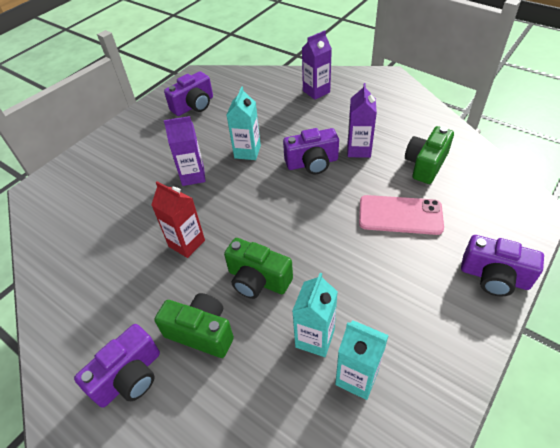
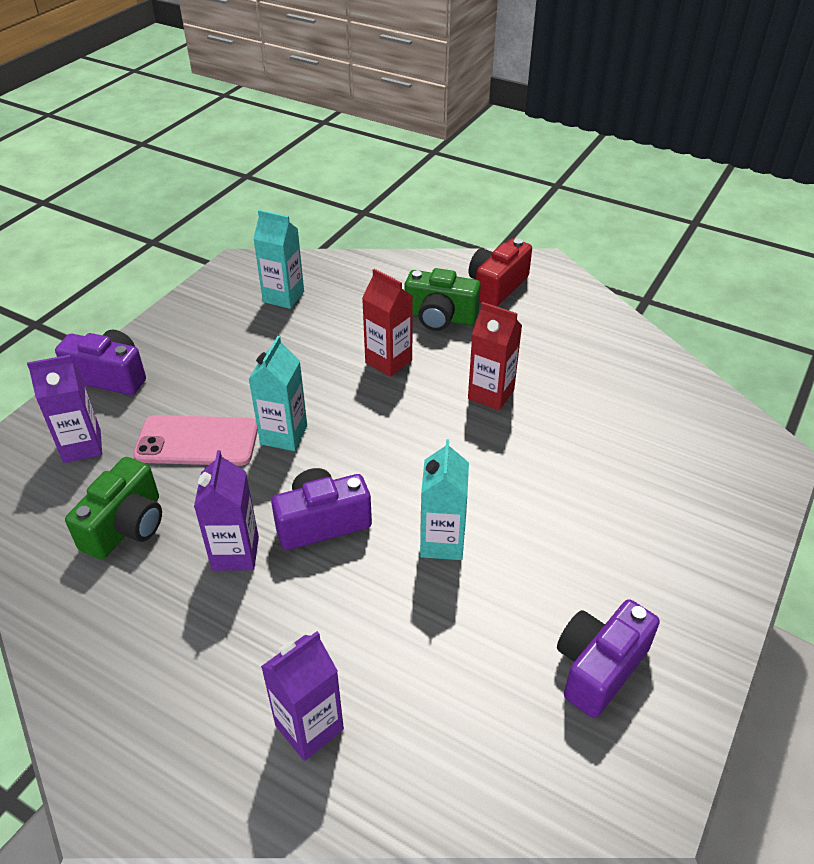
camera: 170 degrees right, 5 degrees down
purple camera [74,324,160,408] -> red camera [469,238,532,307]
purple carton [164,116,206,186] -> purple carton moved to [27,355,102,463]
green camera [224,238,293,299] -> red carton [362,269,413,377]
turquoise carton [292,273,338,357] -> turquoise carton moved to [249,336,307,451]

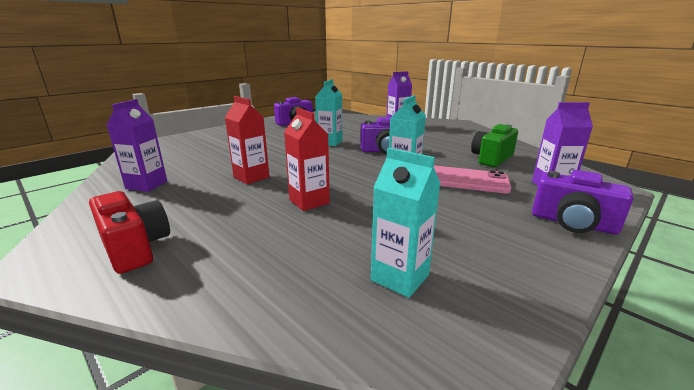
camera: 165 degrees left, 20 degrees down
purple carton [194,450,259,571] -> purple carton moved to [106,99,167,192]
green camera [405,268,481,331] -> none
red camera [469,238,532,307] -> red camera turned 90 degrees counterclockwise [89,191,170,274]

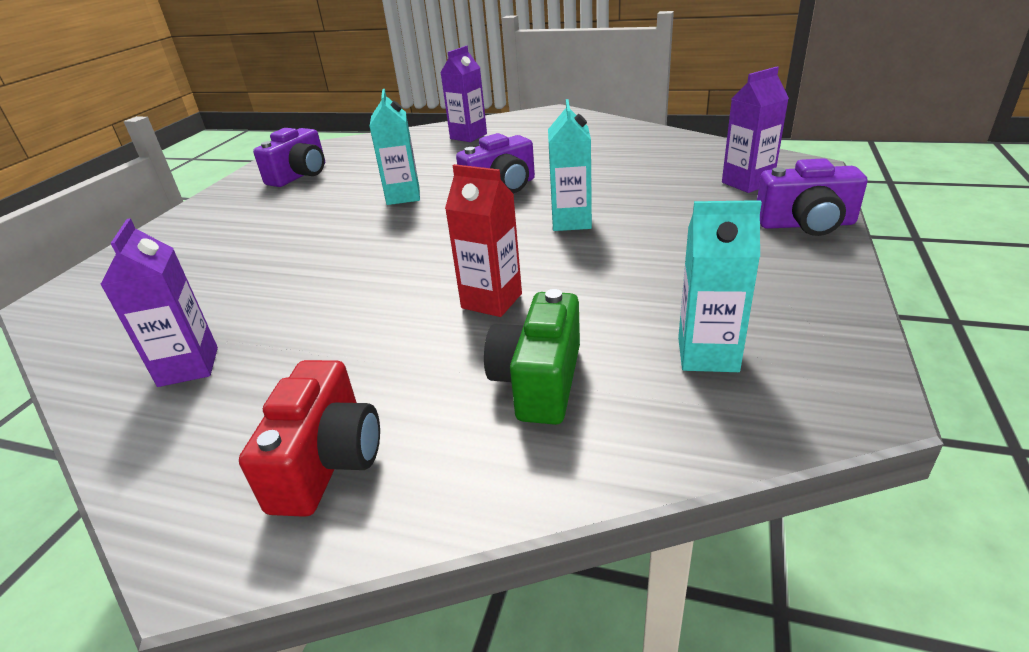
camera: 25 degrees left, 10 degrees up
red camera [89,191,170,274] -> red camera turned 75 degrees clockwise [239,360,380,517]
red carton [225,96,269,184] -> none
pink phone [434,166,511,193] -> none
green camera [471,124,518,167] -> green camera moved to [484,289,580,425]

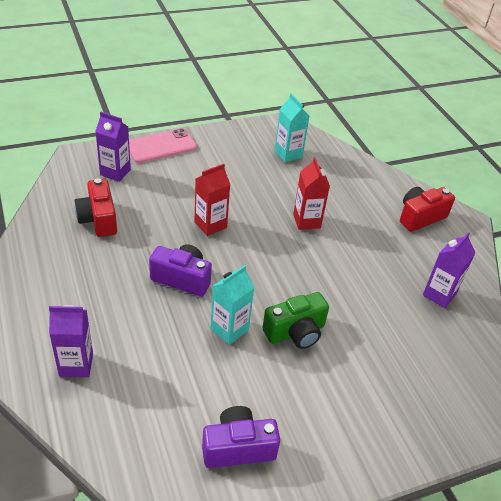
camera: 135 degrees left, 10 degrees up
green camera [484,289,580,425] -> green camera moved to [262,292,329,349]
turquoise carton [548,99,592,231] -> red carton [194,164,230,236]
purple camera [757,158,868,236] -> pink phone [129,128,197,163]
none -> red camera [74,178,117,237]

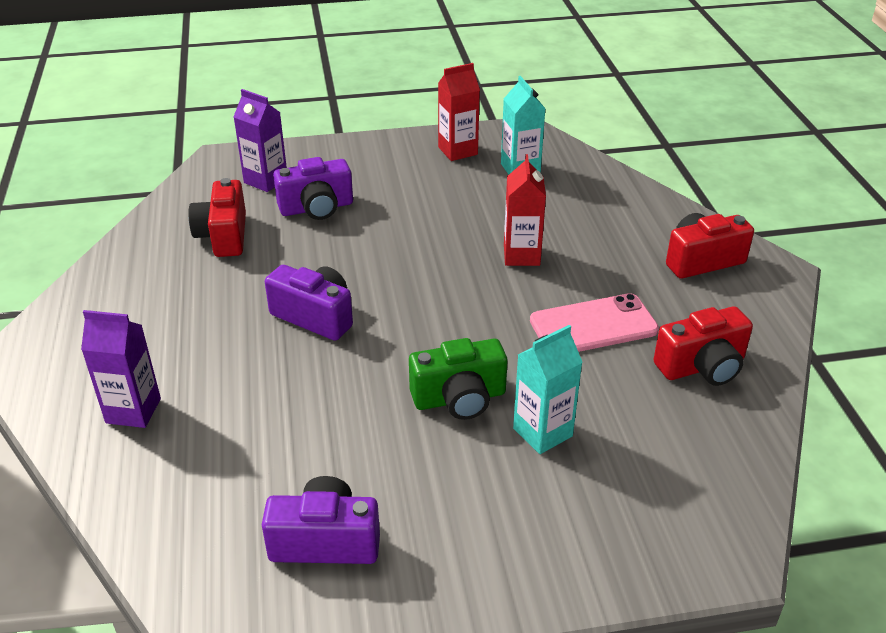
camera: 15 degrees right, 5 degrees down
pink phone [129,128,197,163] -> pink phone moved to [530,293,659,352]
red carton [194,164,230,236] -> red carton moved to [438,63,480,161]
turquoise carton [211,265,254,345] -> turquoise carton moved to [513,325,583,454]
purple carton [423,232,475,308] -> red camera [653,306,753,386]
none -> purple camera [273,157,353,220]

